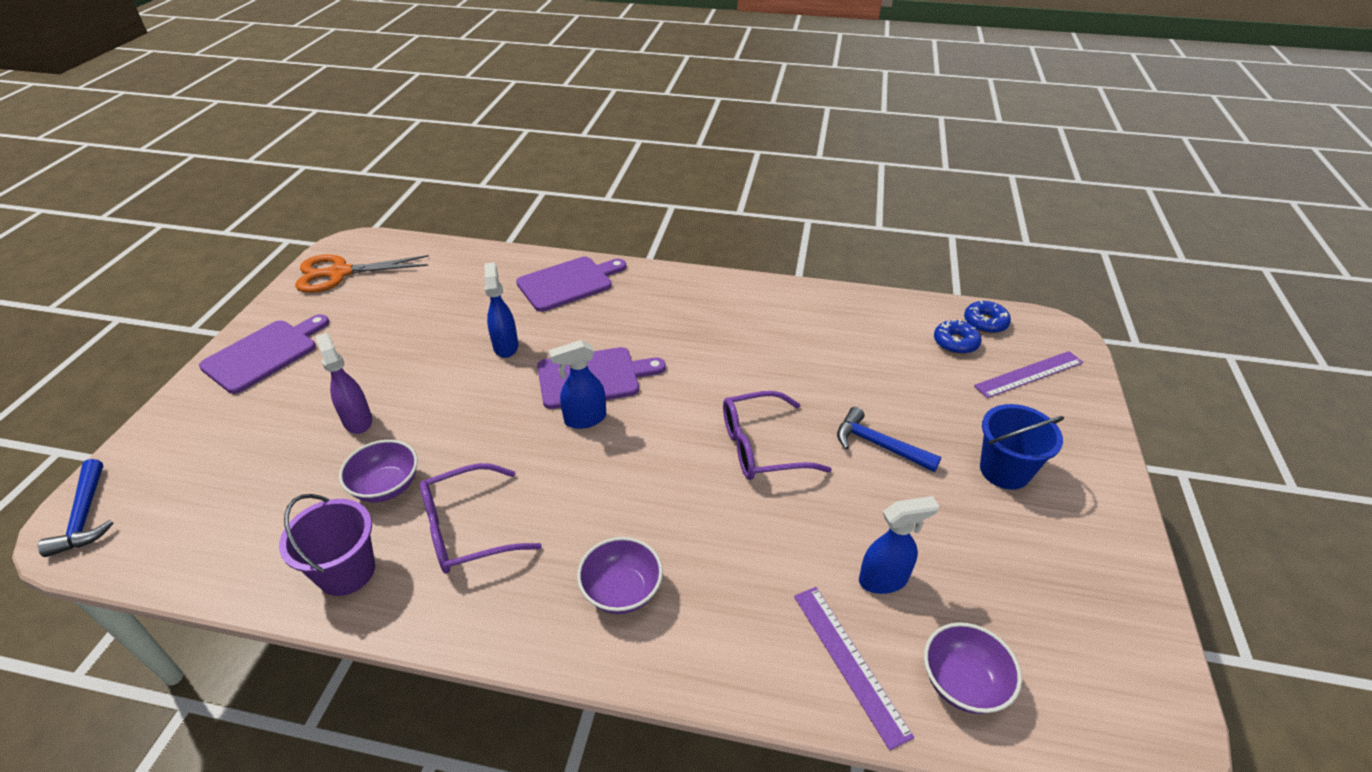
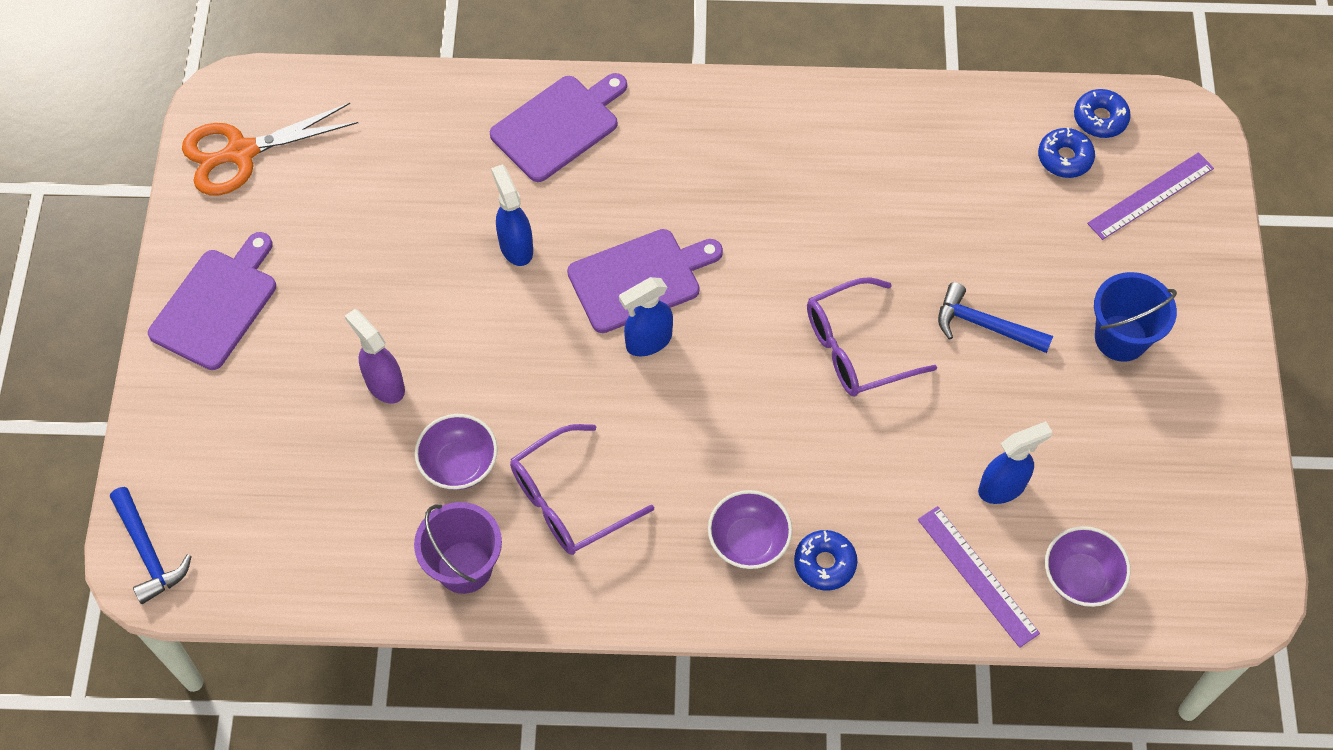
camera: 10 degrees left, 20 degrees up
none -> blue donut [794,530,857,591]

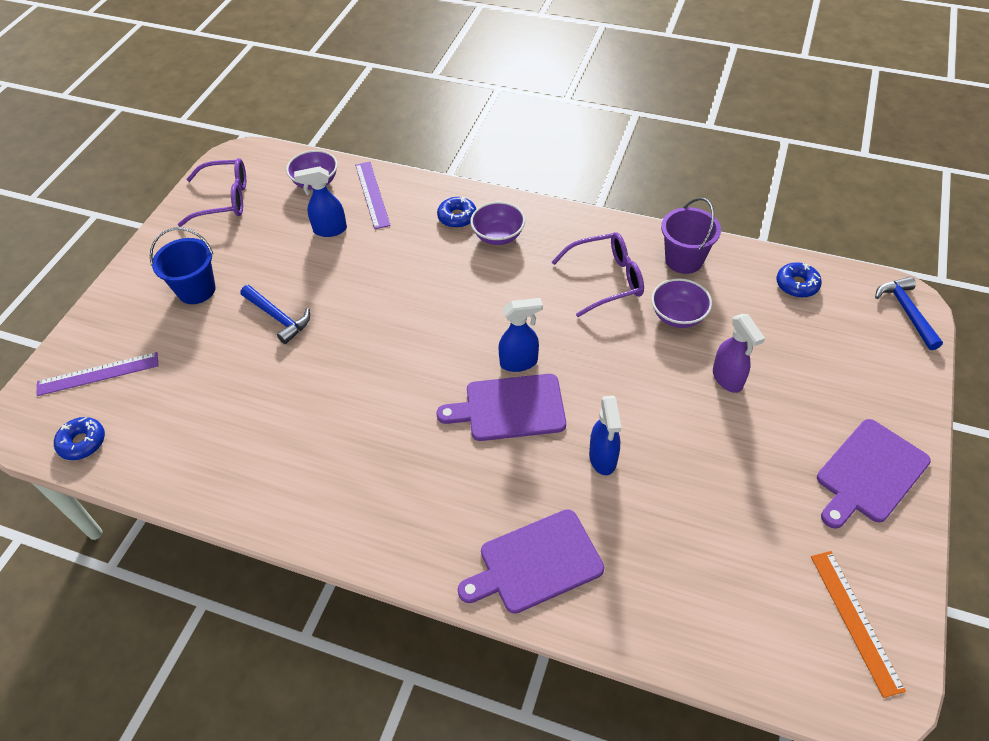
camera: 160 degrees left, 10 degrees down
orange scissors [182,103,358,195] -> orange ruler [811,551,906,698]
purple glasses [807,277,937,396] -> purple glasses moved to [178,158,246,227]
blue donut [1038,127,1095,178] -> blue donut moved to [776,262,822,298]

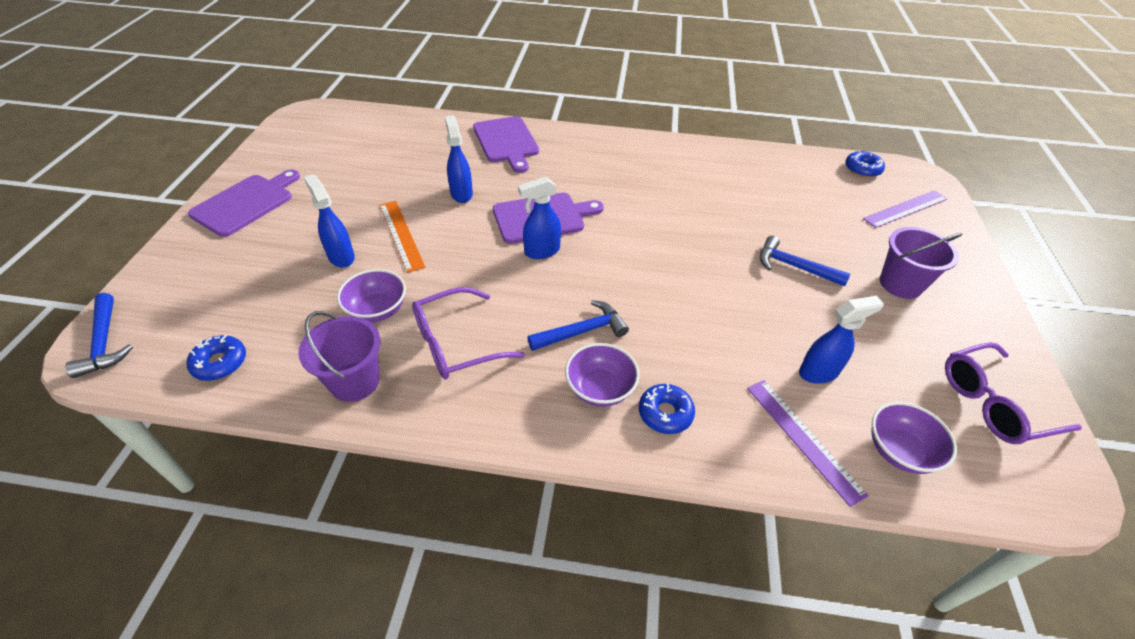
camera: 165 degrees right, 5 degrees down
blue bucket [150,227,216,304] -> purple bucket [880,227,962,299]
purple cutting board [458,509,604,614] -> purple cutting board turned 105 degrees clockwise [473,116,539,173]
purple spray bottle [713,314,765,393] -> blue spray bottle [304,174,355,268]
orange ruler [811,551,906,698] -> orange ruler moved to [380,201,425,273]
none -> blue hammer [527,300,629,351]

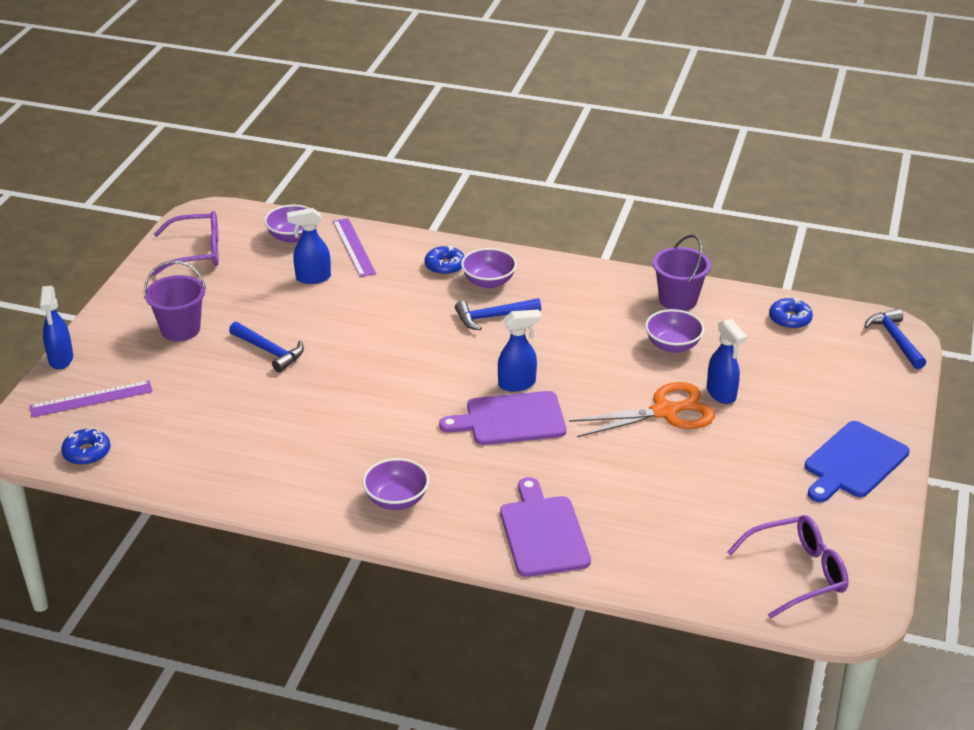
camera: 170 degrees left, 10 degrees down
purple cutting board [188,169,300,237] -> blue cutting board [805,421,910,502]
orange ruler [380,201,425,273] -> orange scissors [569,382,715,437]
purple glasses [412,287,525,380] -> purple glasses moved to [727,515,849,619]
blue spray bottle [445,115,473,203] -> blue spray bottle moved to [40,286,73,369]
none -> purple bowl [362,458,429,510]

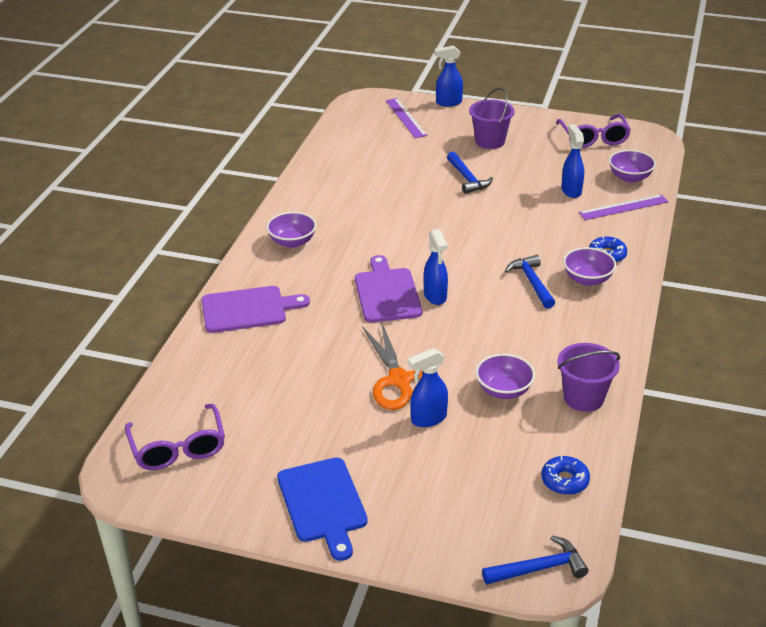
camera: 90 degrees right, 0 degrees up
blue donut [61,427,110,465] -> none
blue hammer [229,322,304,372] -> blue hammer turned 60 degrees counterclockwise [447,152,493,194]
blue cutting board [805,421,910,502] -> blue cutting board turned 150 degrees counterclockwise [277,458,368,561]

